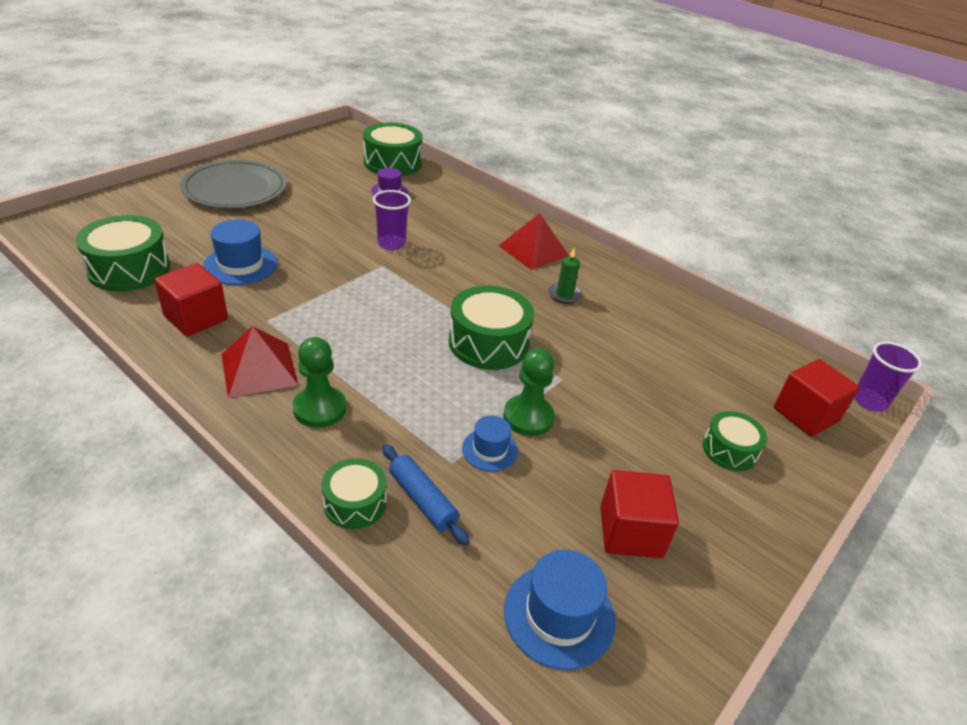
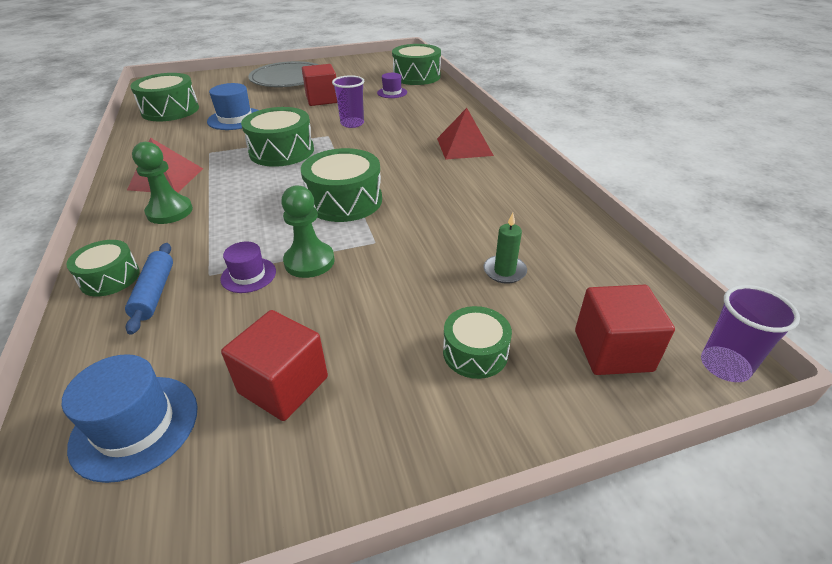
camera: 35 degrees right, 0 degrees up
red cube [154,263,228,336] -> red cube moved to [302,64,337,106]
blue hat [462,415,518,472] -> purple hat [220,241,276,293]
green candle [548,248,582,304] -> green candle moved to [484,213,527,284]
none -> green drum [241,107,314,167]

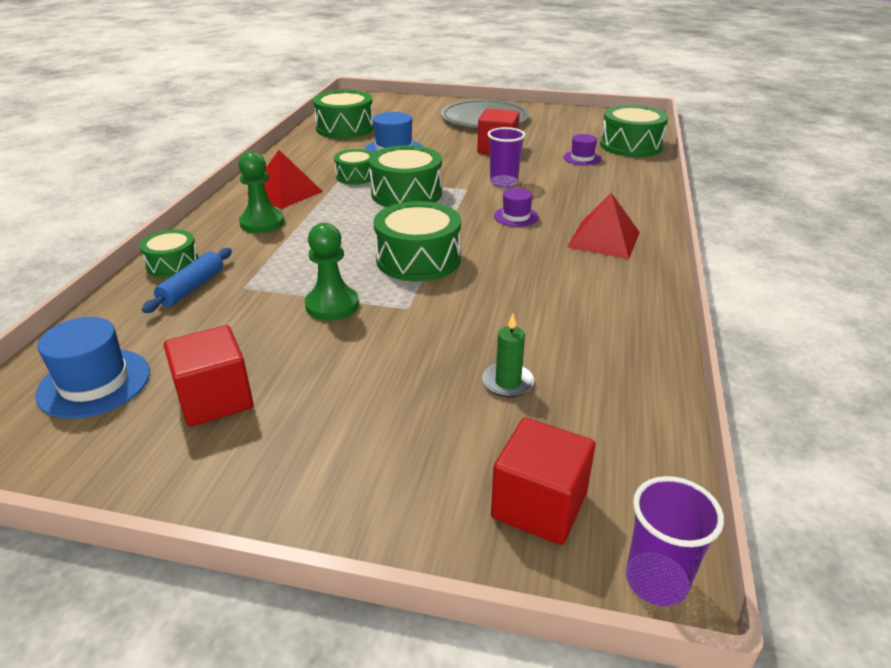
camera: 30 degrees right, 5 degrees down
purple hat [220,241,276,293] -> purple hat moved to [494,188,539,227]
green drum [443,306,512,379] -> green drum moved to [334,149,373,185]

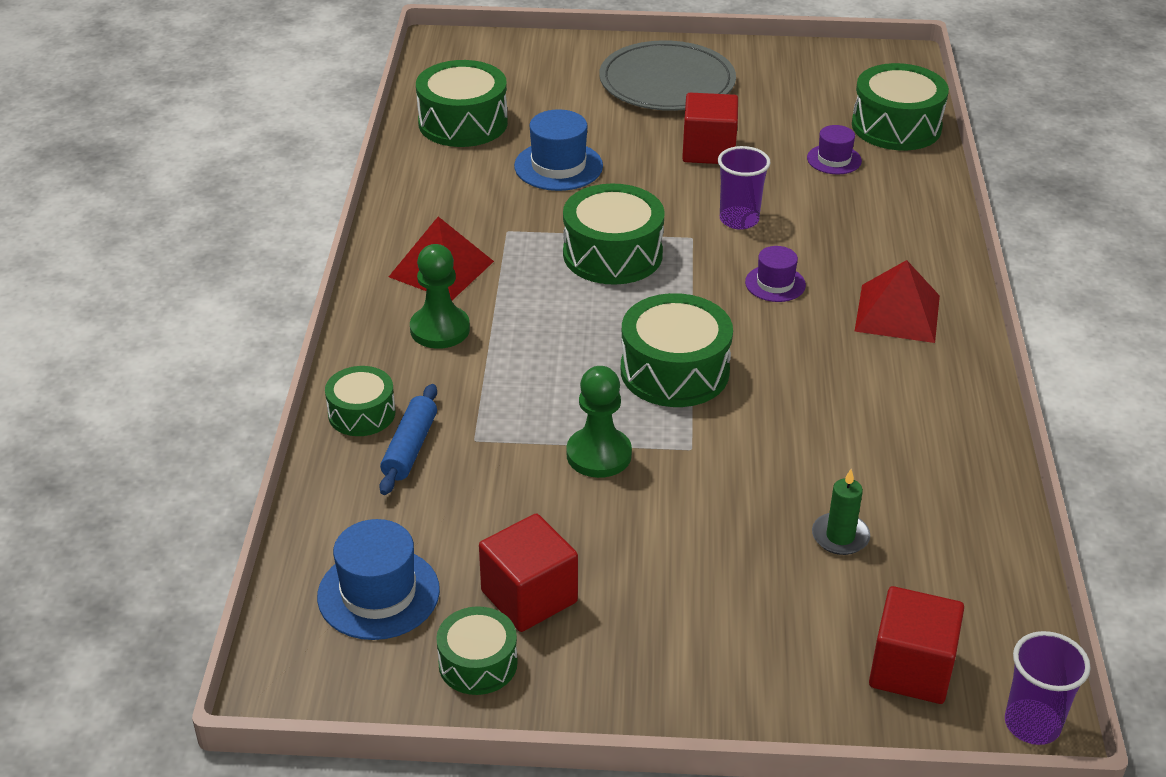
camera: 10 degrees left, 5 degrees up
green drum [334,149,373,185] -> green drum moved to [436,606,518,695]

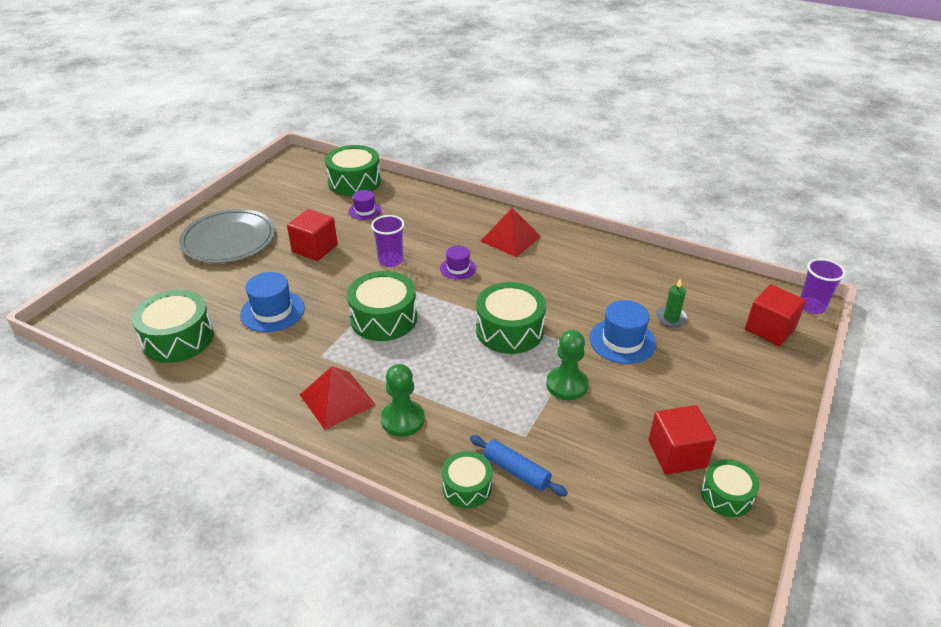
camera: 65 degrees left, 0 degrees up
blue hat [317,519,440,640] -> blue hat moved to [590,300,656,364]

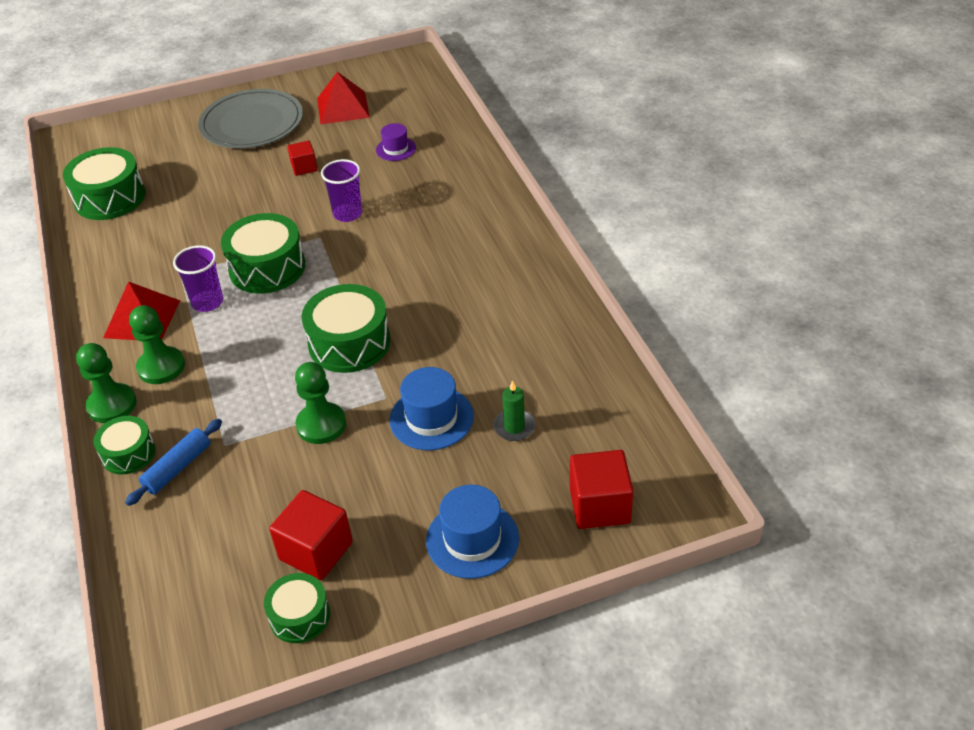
camera: 45 degrees right, 5 degrees up
blue hat [240,272,305,332] -> blue hat moved to [426,485,519,579]
red cube [287,209,338,261] -> red cube [287,141,318,176], size x0.59
green drum [325,145,381,196] -> none
purple hat [440,246,476,280] -> none
blue rolling pin [470,435,568,496] -> blue rolling pin turned 45 degrees clockwise [125,419,222,506]
red pyramid [480,208,541,257] -> red pyramid moved to [317,72,370,124]
purple cup [800,258,845,314] -> purple cup moved to [173,245,223,312]
none -> green pawn [76,343,136,423]

